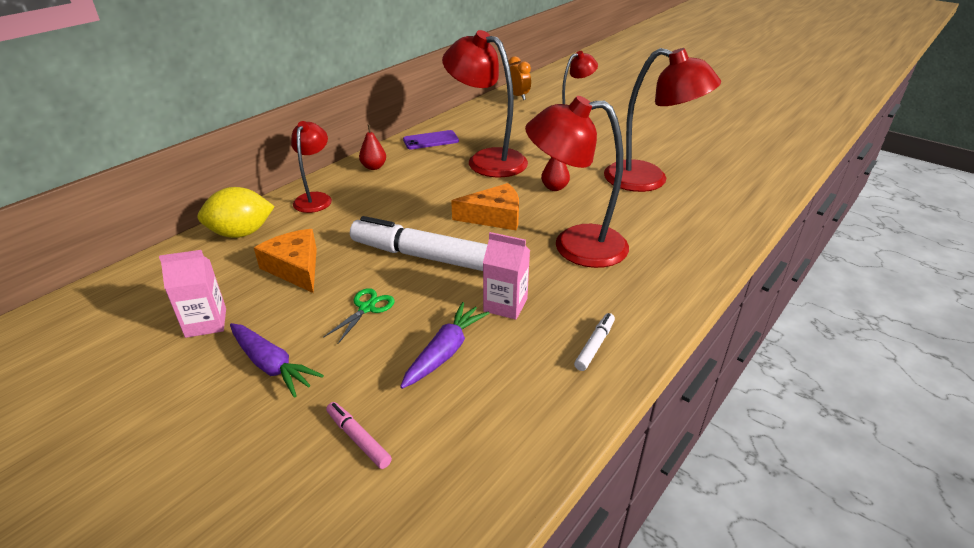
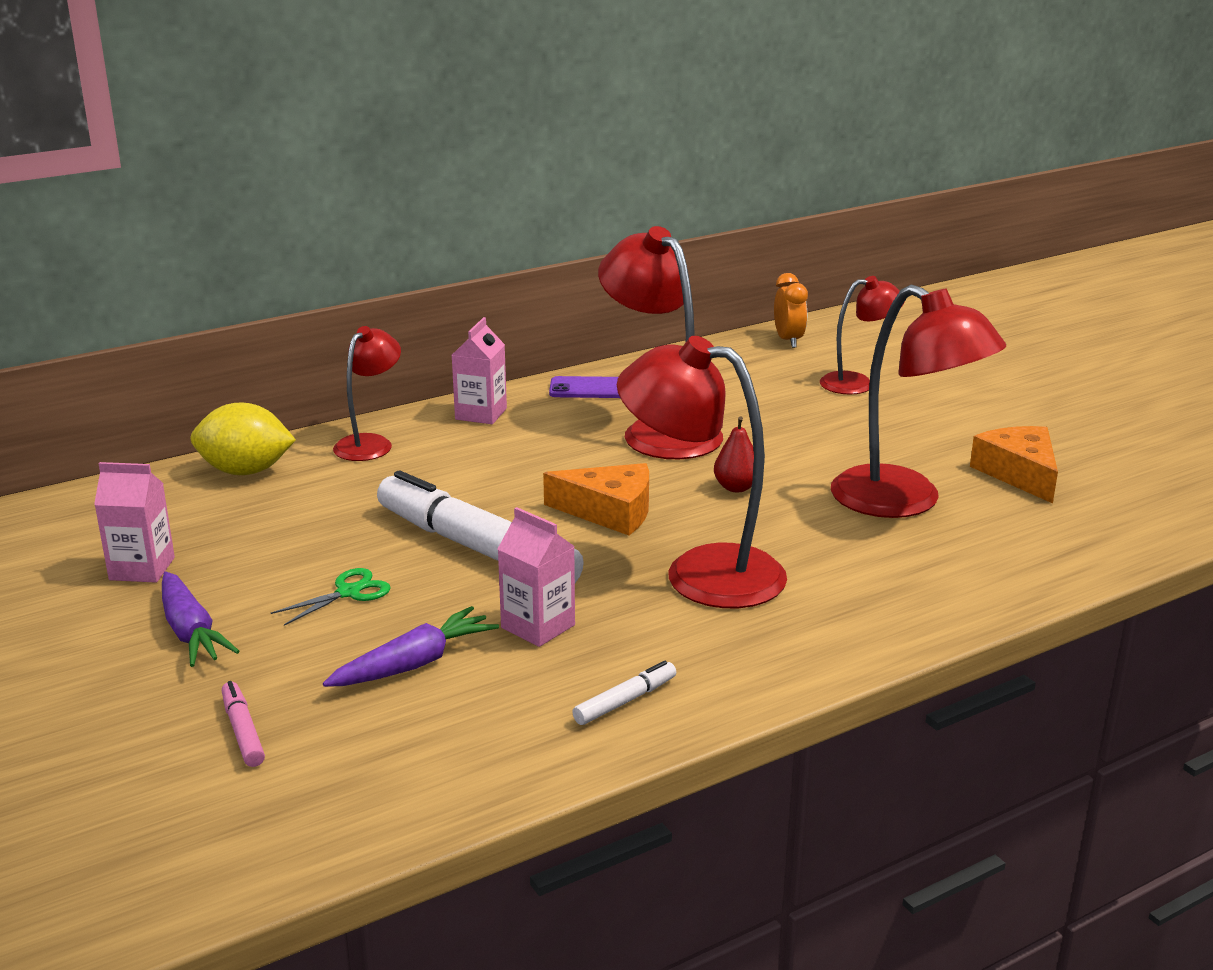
camera: 20 degrees right, 10 degrees down
orange cheese [254,229,317,293] -> orange cheese moved to [970,426,1058,503]
red pear [359,125,386,170] -> pink carton [452,317,507,424]

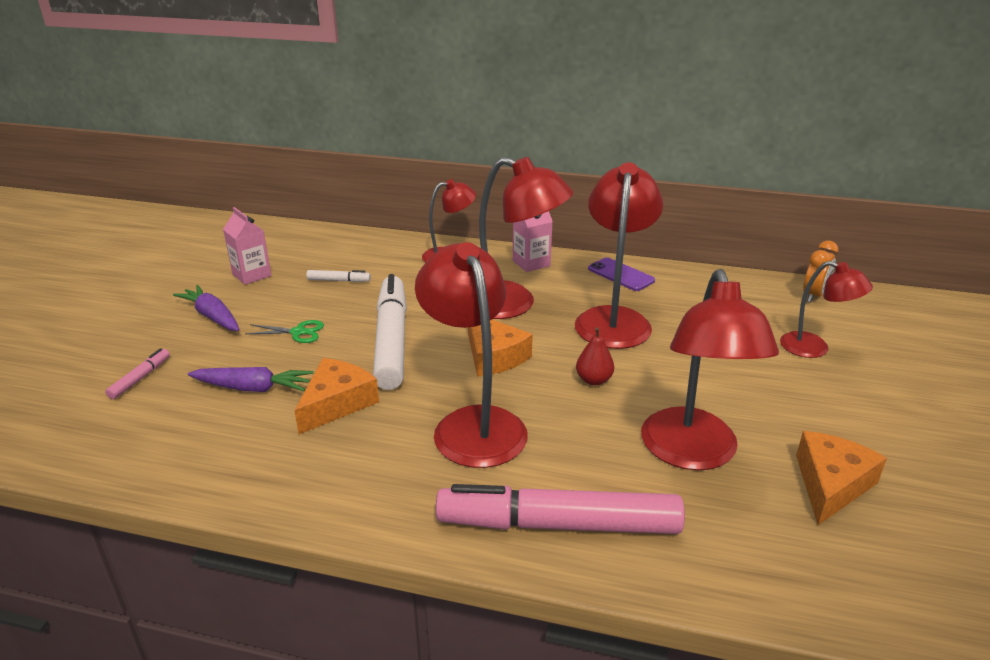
camera: 45 degrees right, 5 degrees up
purple carrot [162,571,240,667] -> purple carrot turned 120 degrees clockwise [173,285,239,331]
yellow lemon [191,403,296,475] -> none
pink carton [498,507,575,647] -> orange cheese [294,358,379,434]
white marker [572,661,676,725] -> white marker moved to [306,270,371,282]
none -> pink marker [436,484,685,534]
none -> red lamp [479,157,573,319]

